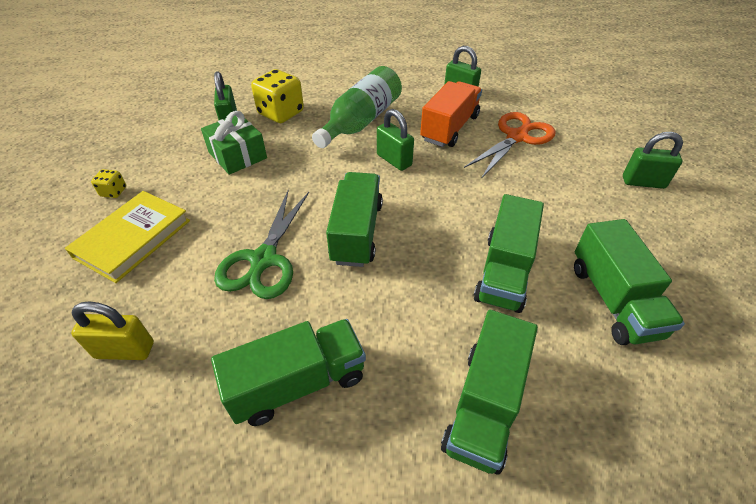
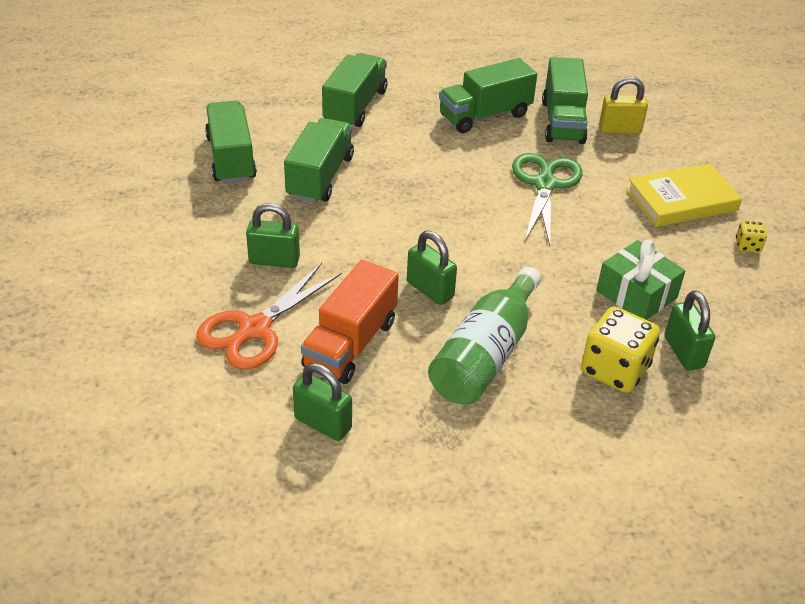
camera: 175 degrees right, 5 degrees down
yellow book [65,191,190,283] -> yellow book turned 45 degrees clockwise [626,163,742,227]
green truck [326,172,383,267] -> green truck moved to [542,57,588,144]
green padlock [623,132,683,189] -> green padlock moved to [246,203,300,268]

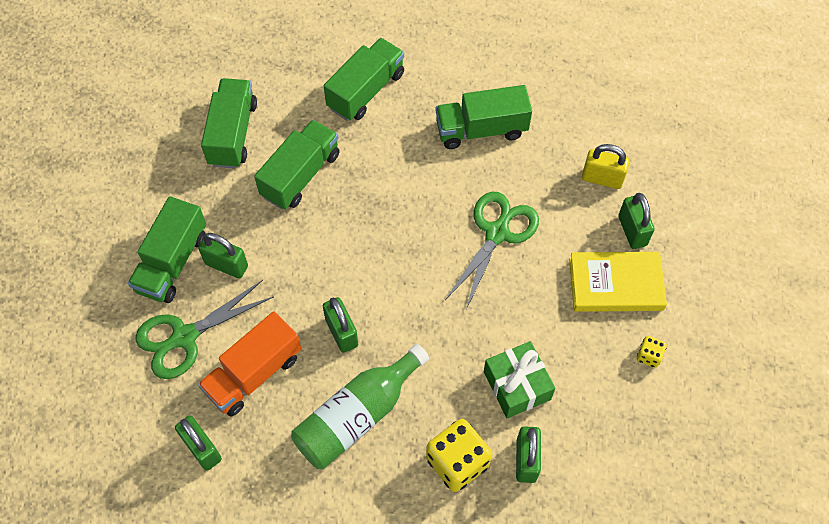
camera: 20 degrees right, 20 degrees up
orange scissors [196,263,342,370] -> green scissors [135,280,273,379]
green truck [542,57,588,144] -> green truck moved to [128,196,206,303]
none -> green padlock [618,193,655,249]

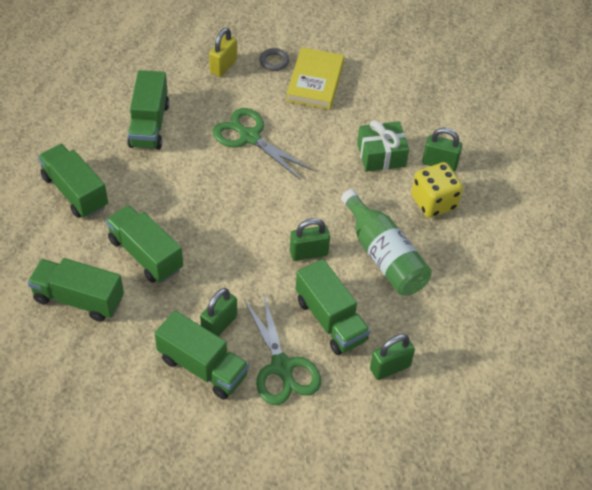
camera: 80 degrees left, 10 degrees down
orange truck [198,311,301,416] -> green truck [296,259,370,355]
green padlock [618,193,655,249] -> grey ring [259,48,289,71]
yellow dice [637,336,667,368] -> none

